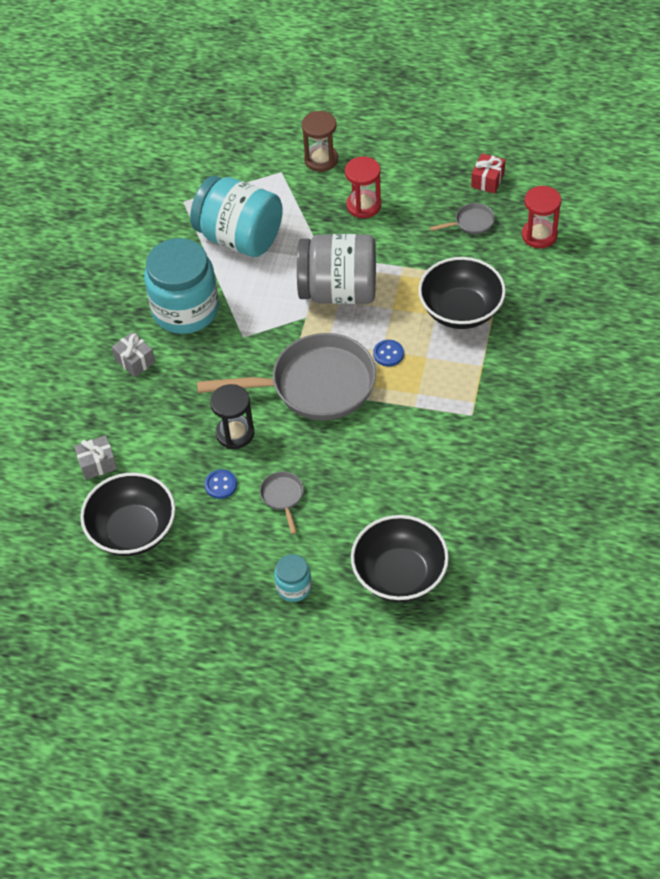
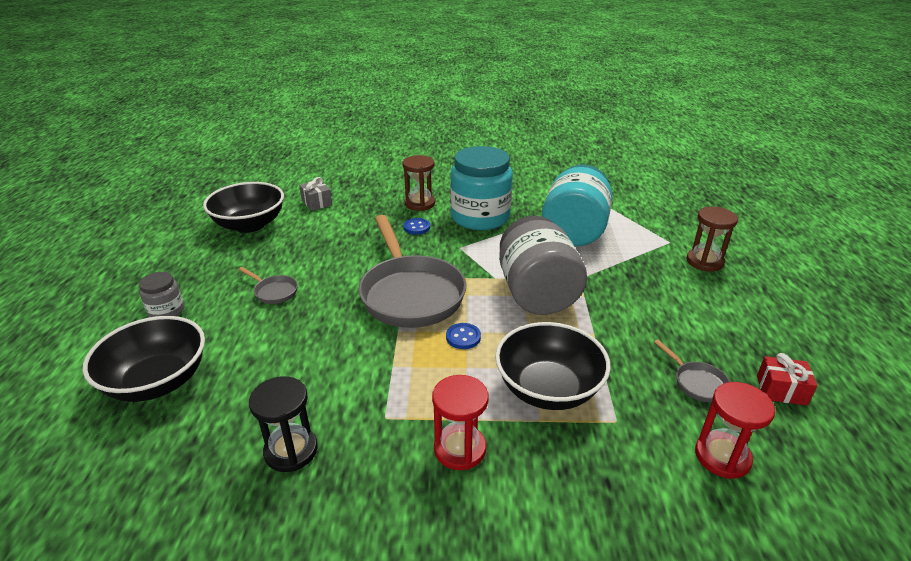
camera: 75 degrees right, 20 degrees down
grey gift [112,332,155,377] -> brown hourglass [402,155,435,211]
blue button [204,469,237,499] -> blue button moved to [403,218,430,235]
black hourglass [210,384,254,449] -> black hourglass moved to [249,376,318,472]
grey pan [260,471,304,534] -> grey pan turned 60 degrees clockwise [239,267,298,304]
turquoise jar [274,554,312,602] -> grey jar [139,272,184,317]
red hourglass [345,157,381,218] -> red hourglass moved to [432,375,488,470]

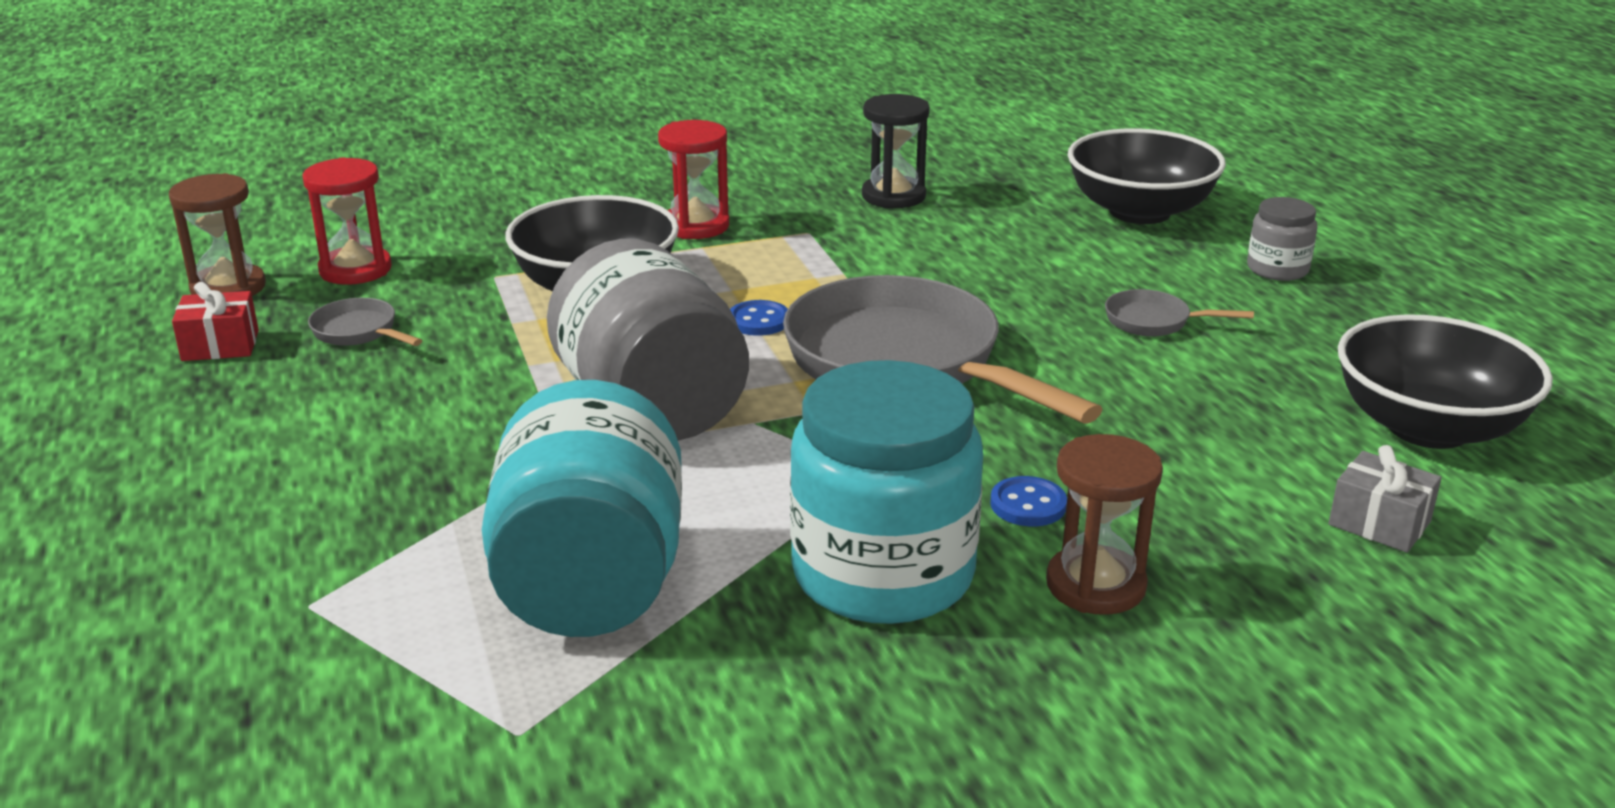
camera: 160 degrees right, 5 degrees down
brown hourglass [686,207,738,272] -> brown hourglass moved to [169,173,266,296]

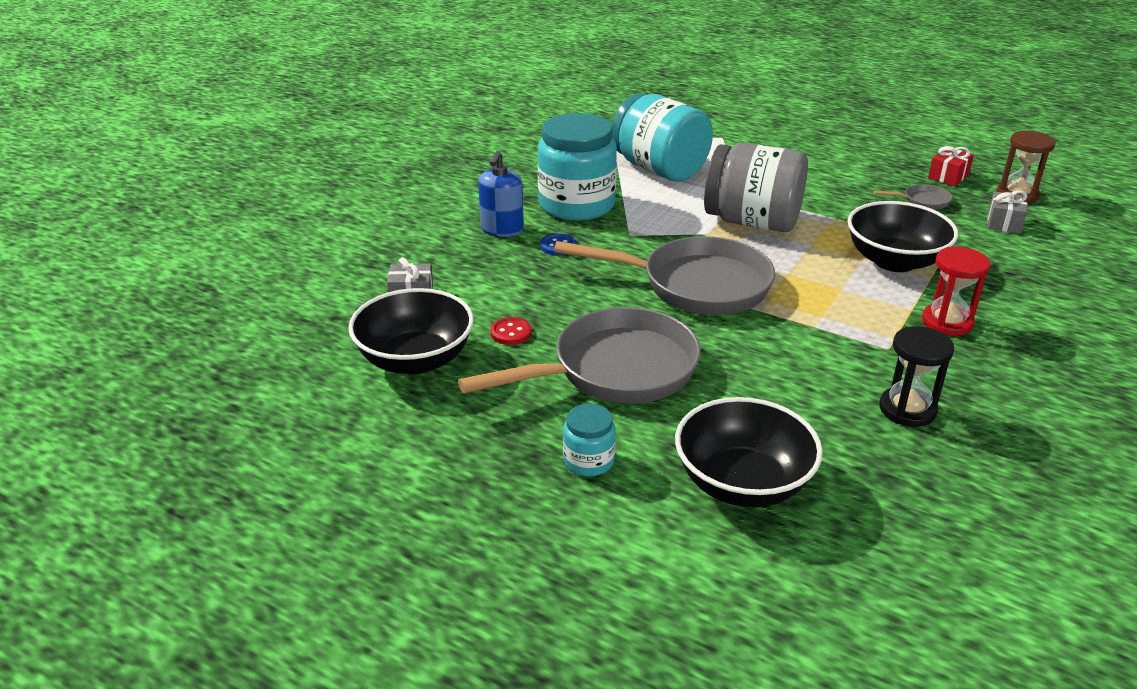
camera: 140 degrees right, 5 degrees up
red hourglass [302,157,392,285] -> grey gift [988,190,1027,234]
blue button [730,300,788,336] -> none
brown hourglass [1046,434,1163,615] -> blue soap dispenser [478,151,524,237]
grey pan [1105,289,1254,336] -> grey pan [458,307,701,403], size x2.45
grey jar [1247,197,1317,281] -> turquoise jar [563,404,616,476]
none -> red button [490,317,532,345]

